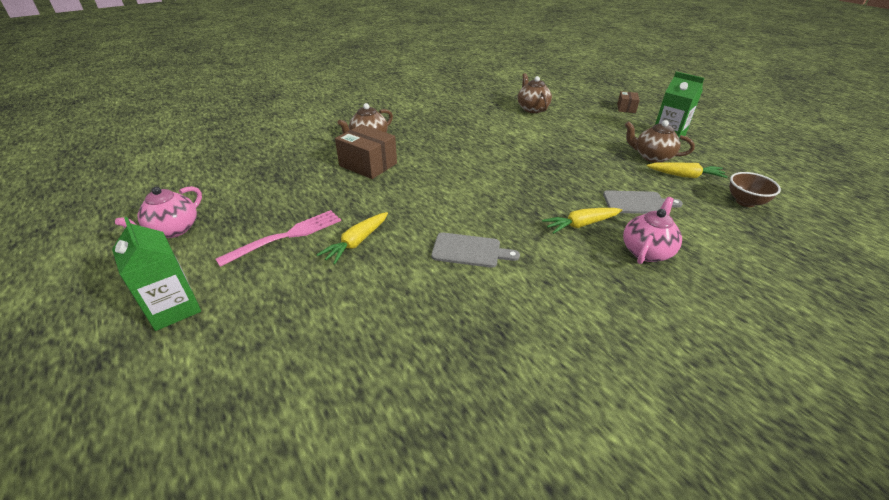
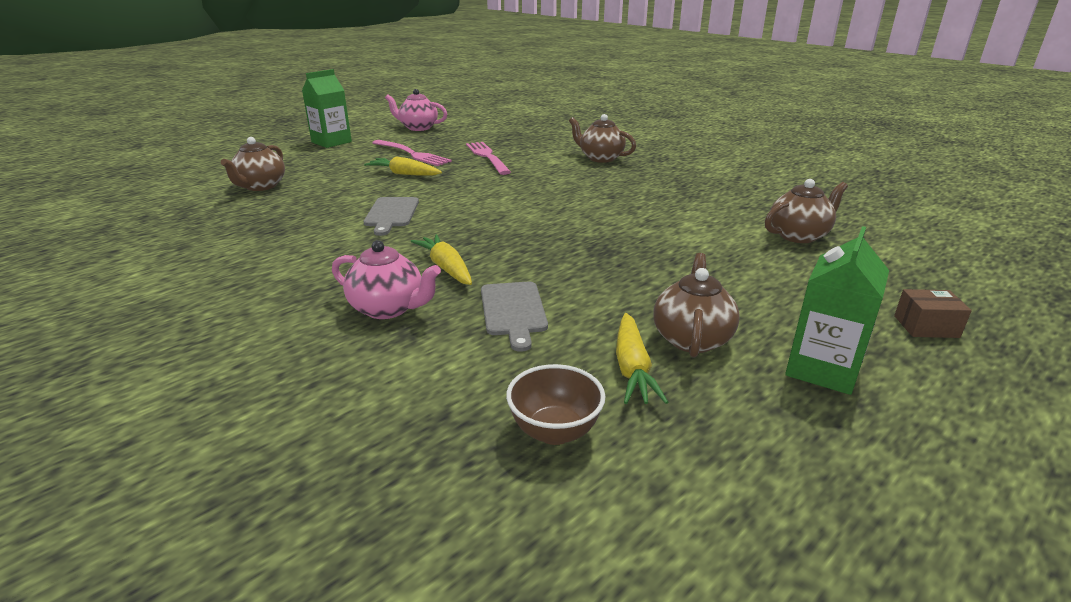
camera: 80 degrees right, 10 degrees down
brown box [335,124,397,179] -> none
none -> brown teapot [221,137,285,191]
none -> pink fork [466,142,511,175]

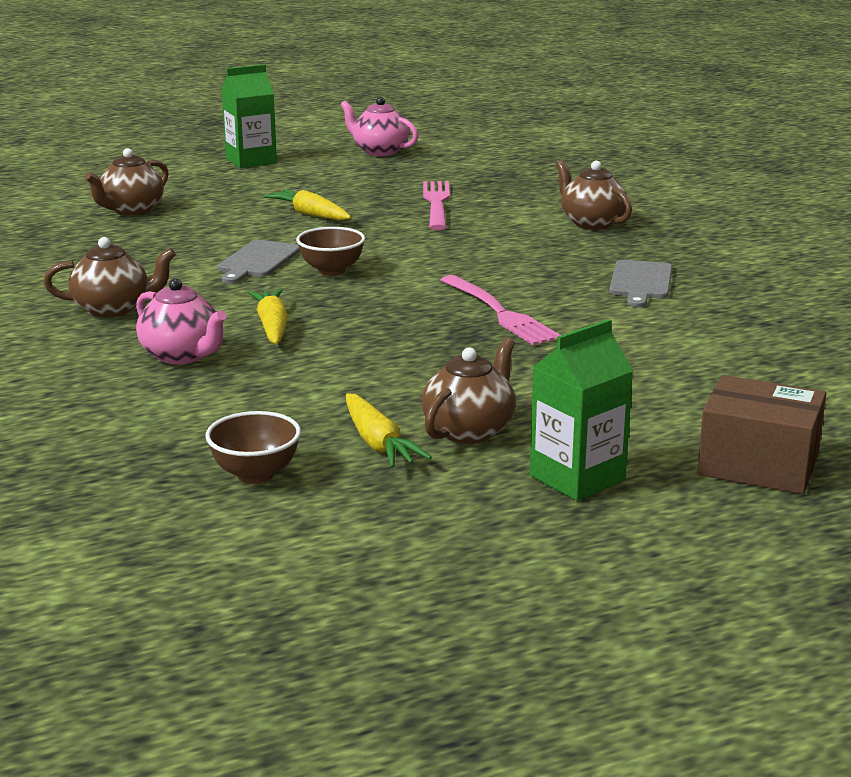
camera: 20 degrees right, 5 degrees down
pink fork [372,140,452,166] -> pink fork moved to [440,275,561,345]
grey cutting board [481,282,548,352] -> grey cutting board moved to [609,260,672,308]
yellow carrot [616,313,668,404] -> yellow carrot turned 45 degrees counterclockwise [346,393,432,468]
brown teapot [765,179,848,243] -> brown teapot moved to [43,237,176,317]
brown box [894,289,972,338] -> brown box [697,375,826,494], size x1.83
none -> brown bowl [296,227,365,276]

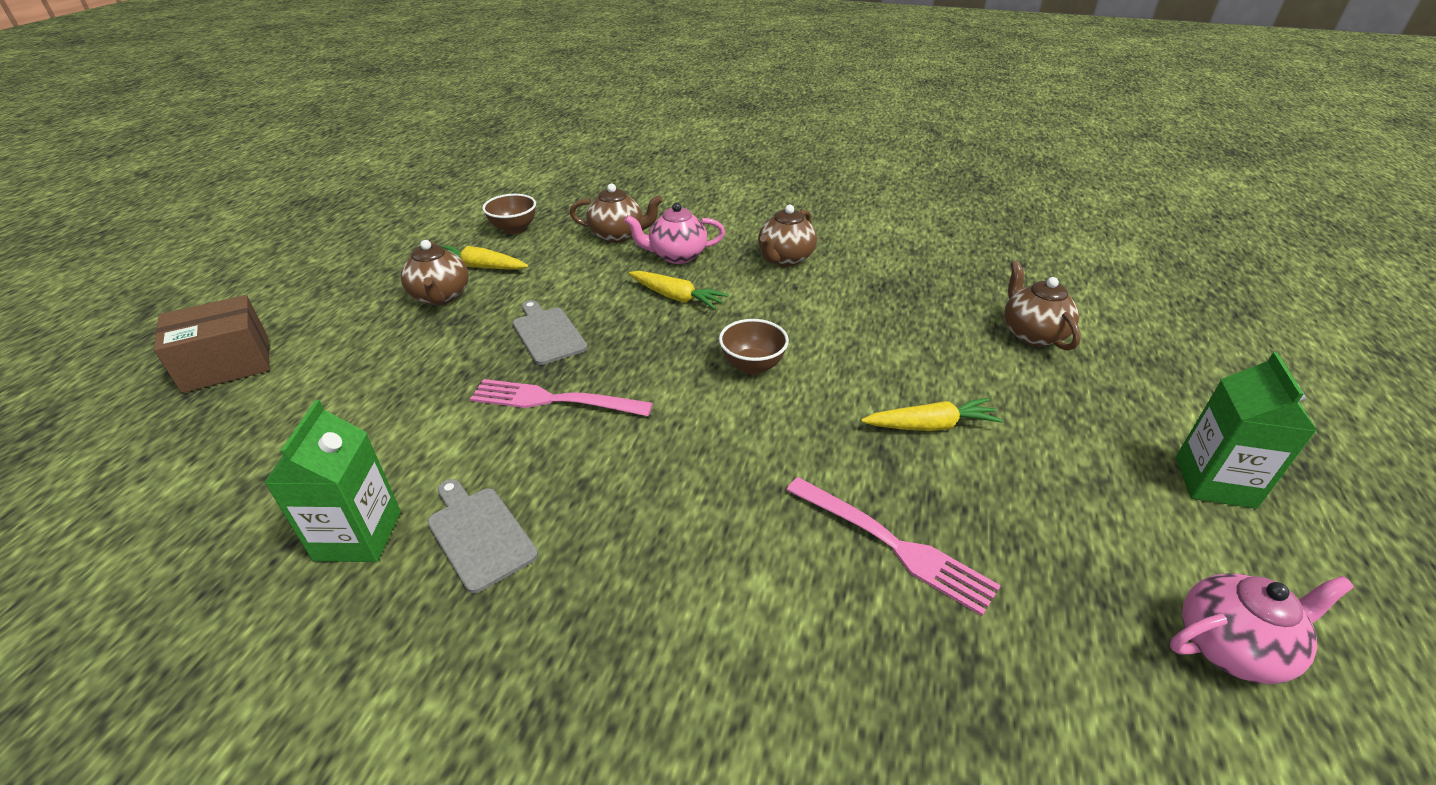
camera: 130 degrees right, 15 degrees up
grey cutting board [218,240,300,284] -> grey cutting board moved to [513,300,588,365]
green carton [529,319,633,501] -> green carton moved to [264,400,401,562]
brown teapot [556,160,632,230] -> brown teapot moved to [570,184,663,243]

